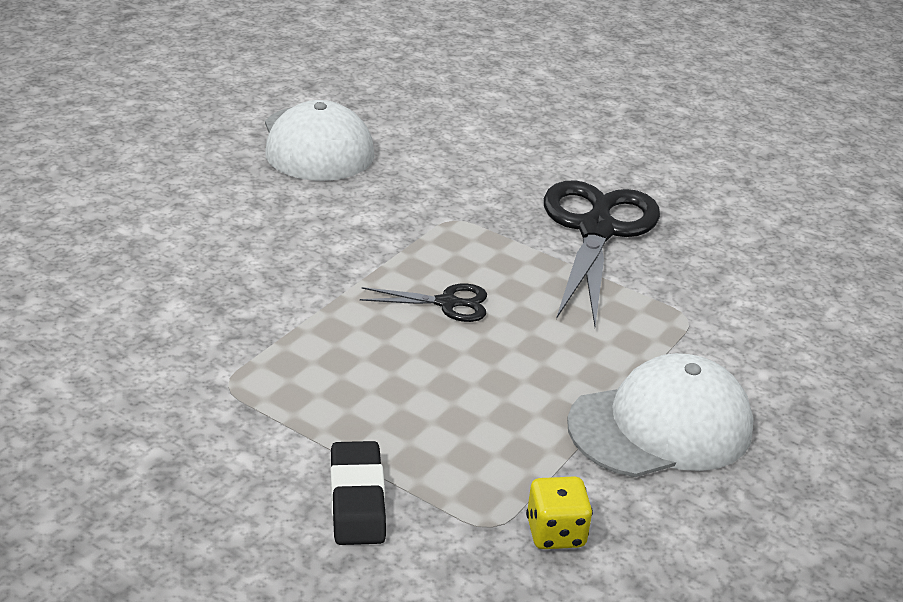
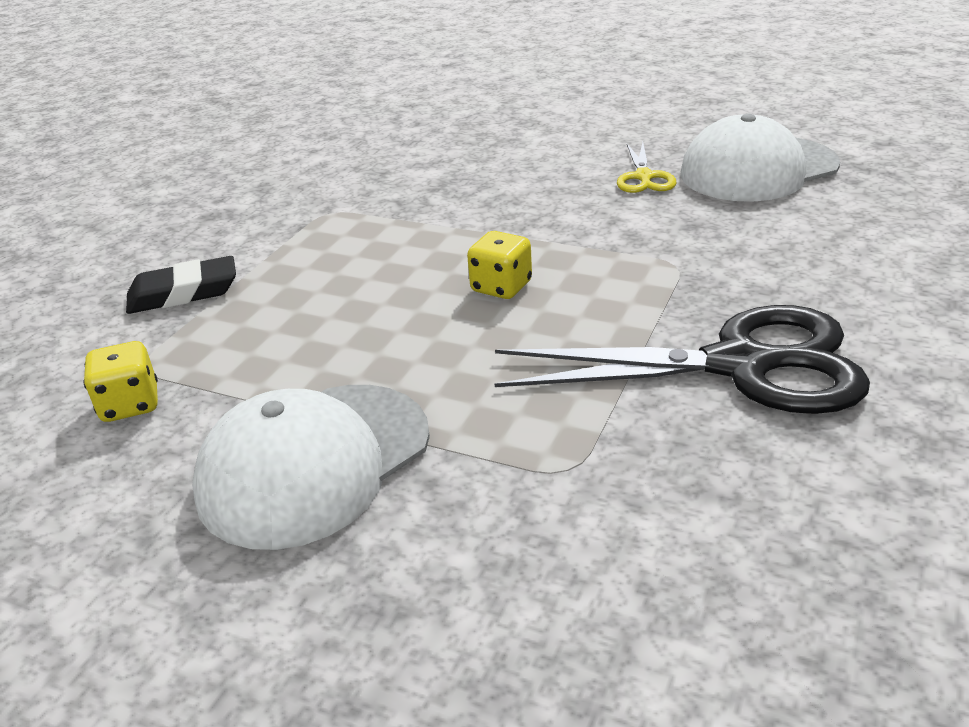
camera: 85 degrees right, 0 degrees up
black scissors [360,283,487,322] -> yellow dice [467,231,532,299]
white cap [567,353,754,477] -> white cap turned 75 degrees clockwise [192,385,430,550]
none -> yellow scissors [617,142,677,193]

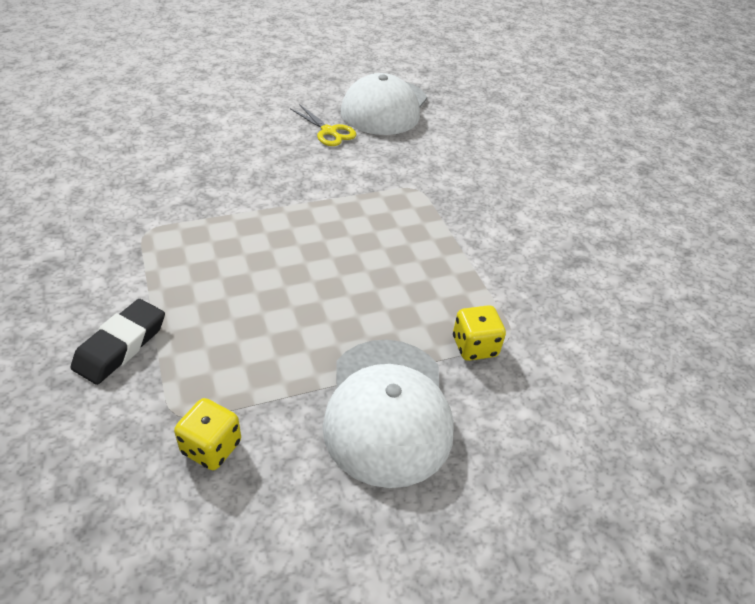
camera: 50 degrees left, 10 degrees up
yellow dice [467,231,532,299] -> yellow dice moved to [453,305,506,361]
black scissors [495,305,870,414] -> none

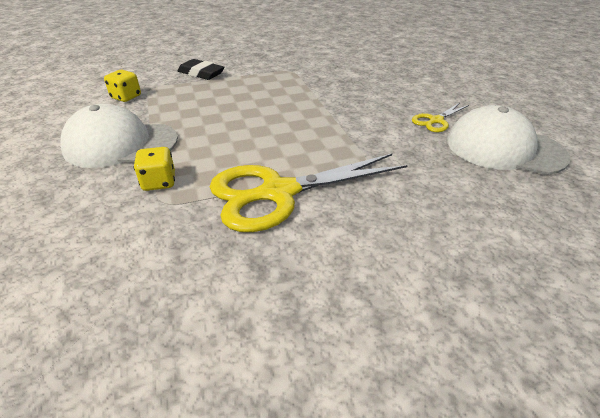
camera: 95 degrees right, 5 degrees down
none -> yellow scissors [210,154,408,232]

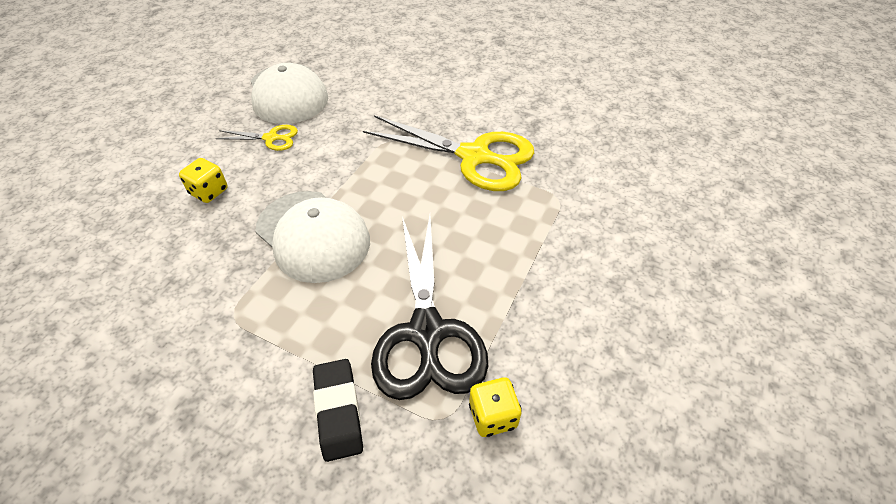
camera: 135 degrees left, 10 degrees up
white cap [60,104,178,168] -> white cap moved to [255,191,370,283]
yellow dice [134,147,175,191] -> yellow dice moved to [179,158,228,203]
none -> black scissors [371,215,488,400]

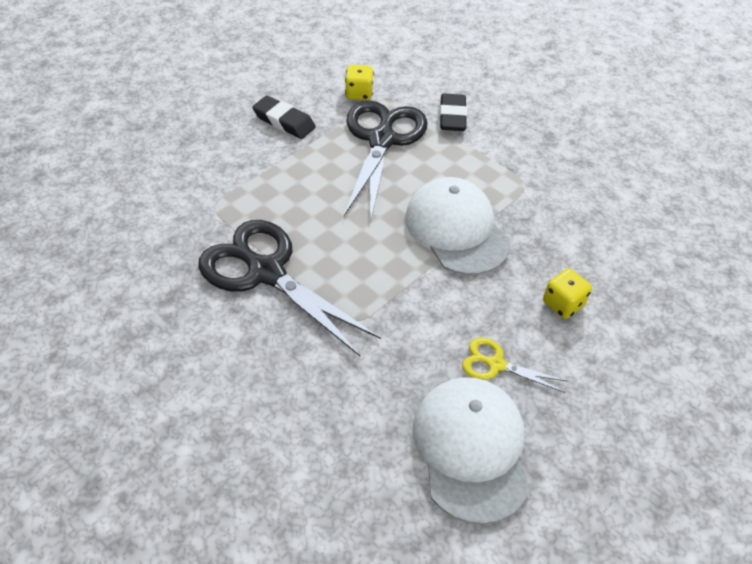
camera: 165 degrees left, 0 degrees up
yellow scissors [363,115,534,191] -> black scissors [198,220,381,356]
none -> black eraser [252,96,316,139]

